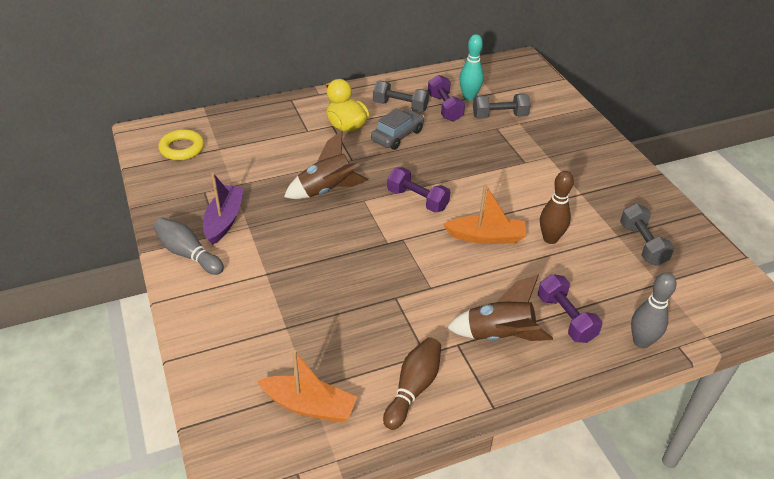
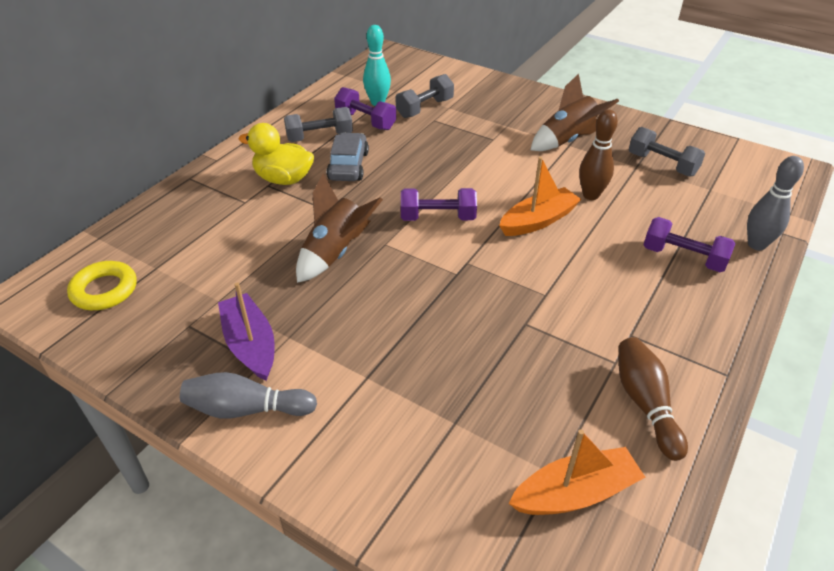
camera: 35 degrees left, 0 degrees up
brown rocket [447,274,553,341] -> brown rocket moved to [531,74,619,151]

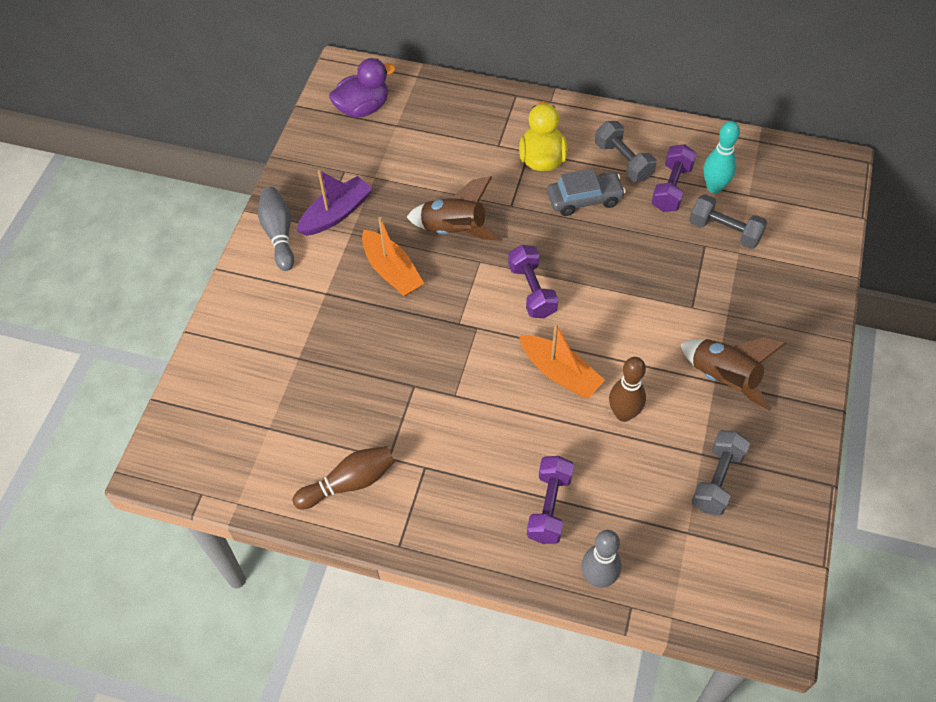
camera: 75 degrees right, 15 degrees up
yellow ring [67,261,137,310] -> purple duck [329,58,396,118]
orange boat [509,429,645,515] -> orange boat moved to [362,217,424,296]

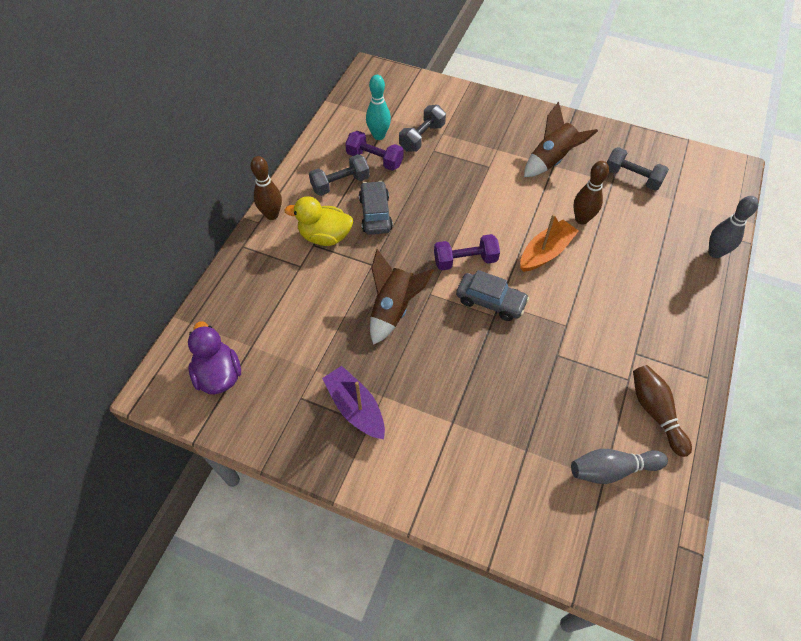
camera: 85 degrees left, 0 degrees up
grey bowling pin [258,187,294,271] -> grey bowling pin moved to [571,449,668,484]
orange boat [362,217,424,296] -> none
purple dumbbell [527,456,574,544] -> none
none -> brown bowling pin [251,156,282,220]
none -> grey car [456,270,529,321]

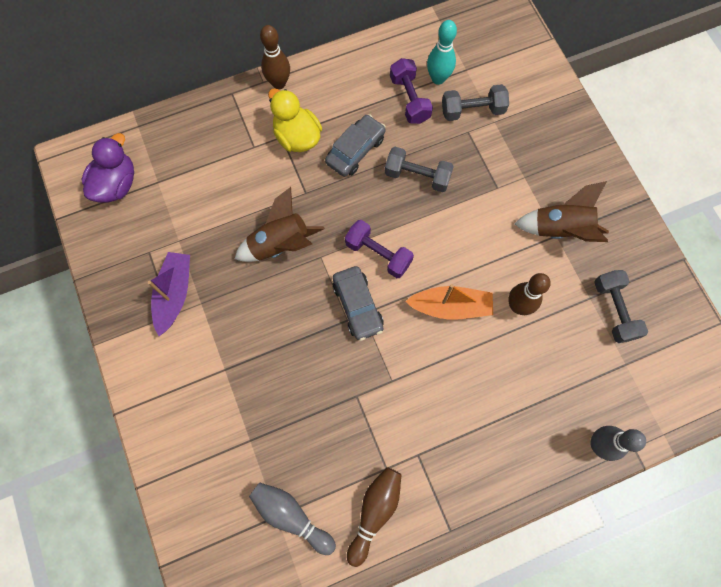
camera: 45 degrees right, 15 degrees up
grey dumbbell [309,154,370,196] -> grey dumbbell moved to [385,147,454,192]

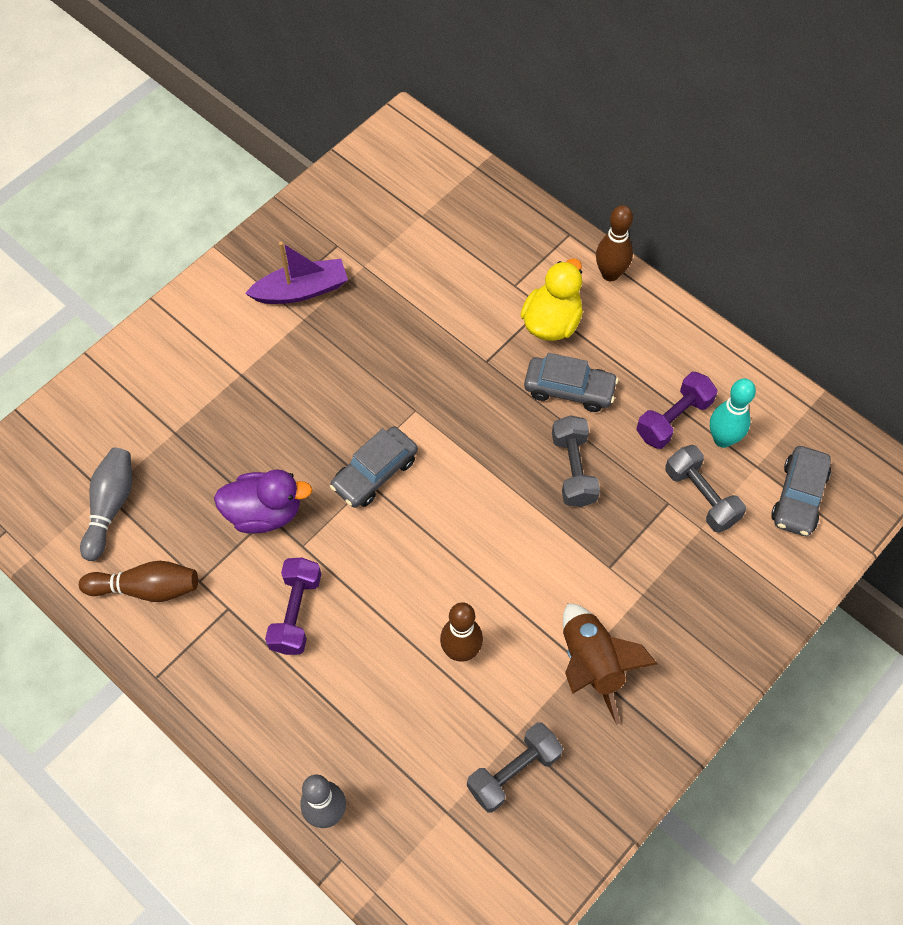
camera: 65 degrees right, 10 degrees down
purple duck [81,133,134,203] -> purple duck moved to [214,469,312,533]
brown rocket [235,187,325,262] -> none
purple dumbbell [345,220,414,278] -> purple dumbbell moved to [265,557,321,655]
orange boat [405,284,493,320] -> none
none -> grey car [771,446,831,536]

